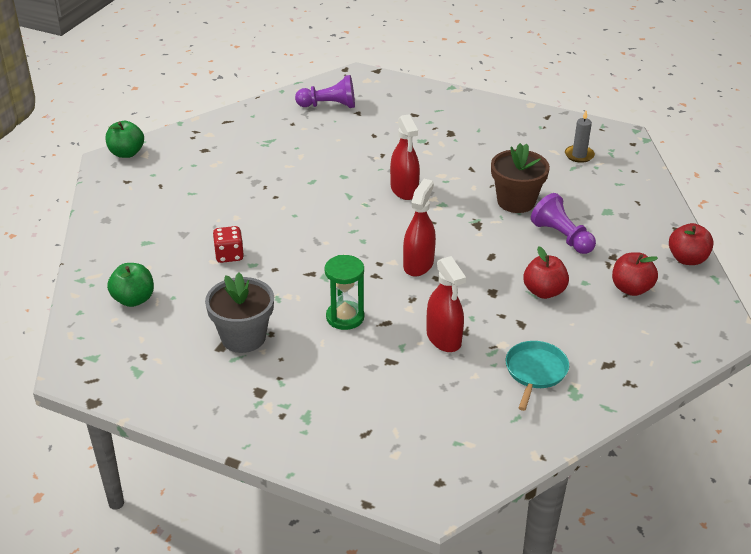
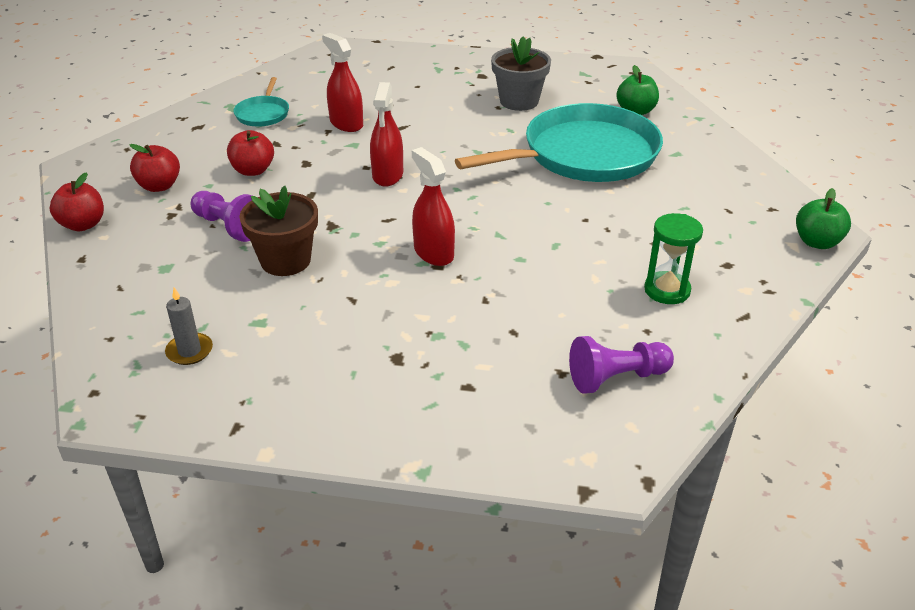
camera: 165 degrees right, 0 degrees up
red dice [213,226,244,263] -> turquoise pan [455,103,663,182]
green hourglass [325,255,364,330] -> green hourglass moved to [644,213,703,304]

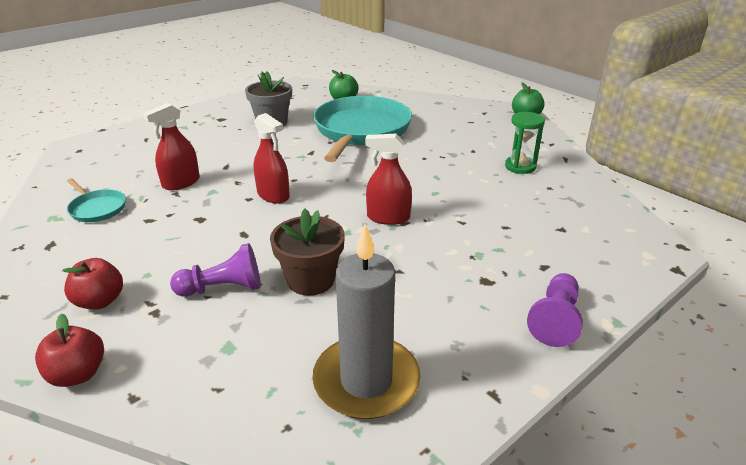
camera: 50 degrees left, 5 degrees down
grey candle [165,287,213,365] -> grey candle [312,224,420,419], size x2.23
red apple [227,130,274,176] -> none
red spray bottle [322,33,363,132] -> red spray bottle turned 45 degrees counterclockwise [143,103,200,190]
purple pawn [569,336,674,394] -> purple pawn moved to [527,273,583,347]

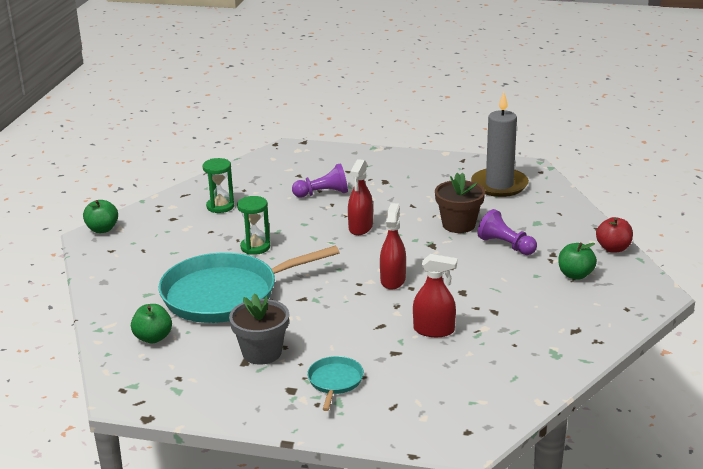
camera: 125 degrees left, 5 degrees down
red apple [62,258,123,310] -> green apple [558,243,597,280]
turquoise pan [67,178,126,222] -> turquoise pan moved to [307,356,364,411]
red spray bottle [365,134,412,225] -> red spray bottle turned 45 degrees clockwise [348,159,373,235]
purple pawn [527,273,583,347] -> purple pawn moved to [292,163,348,198]
none -> green hourglass [237,196,270,255]

